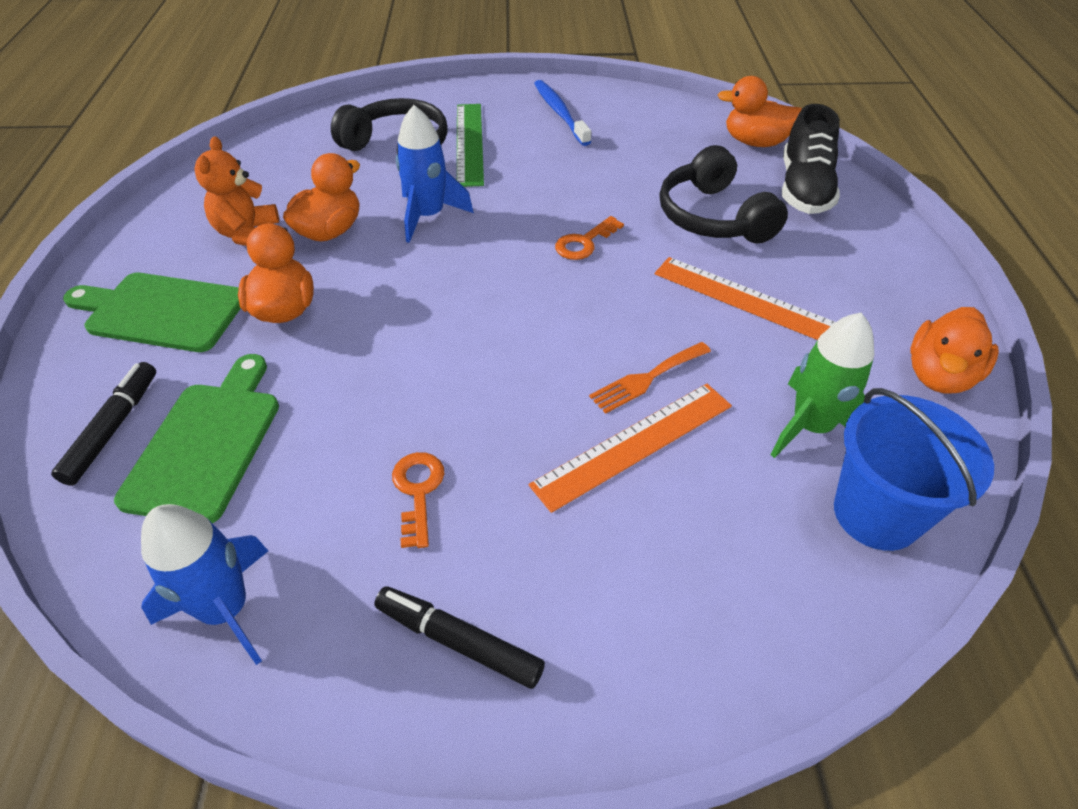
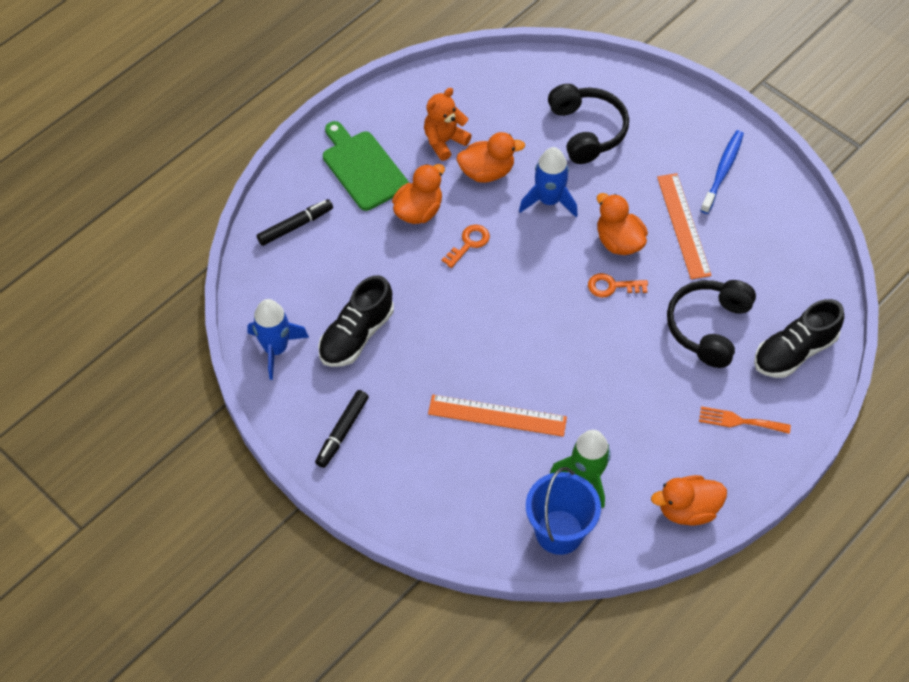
camera: 45 degrees right, 10 degrees up
green cutting board [114,354,279,523] -> none
black marker [374,586,545,689] -> black marker turned 135 degrees counterclockwise [315,390,369,468]
orange key [392,452,444,548] -> orange key moved to [442,225,490,268]
green ruler [457,104,484,187] -> none
orange fork [589,342,711,414] -> orange fork moved to [699,406,791,434]
orange ruler [655,257,836,340] -> orange ruler moved to [657,173,712,279]
orange duck [718,76,802,147] -> orange duck moved to [597,193,648,255]
none -> black shoe [318,275,394,367]

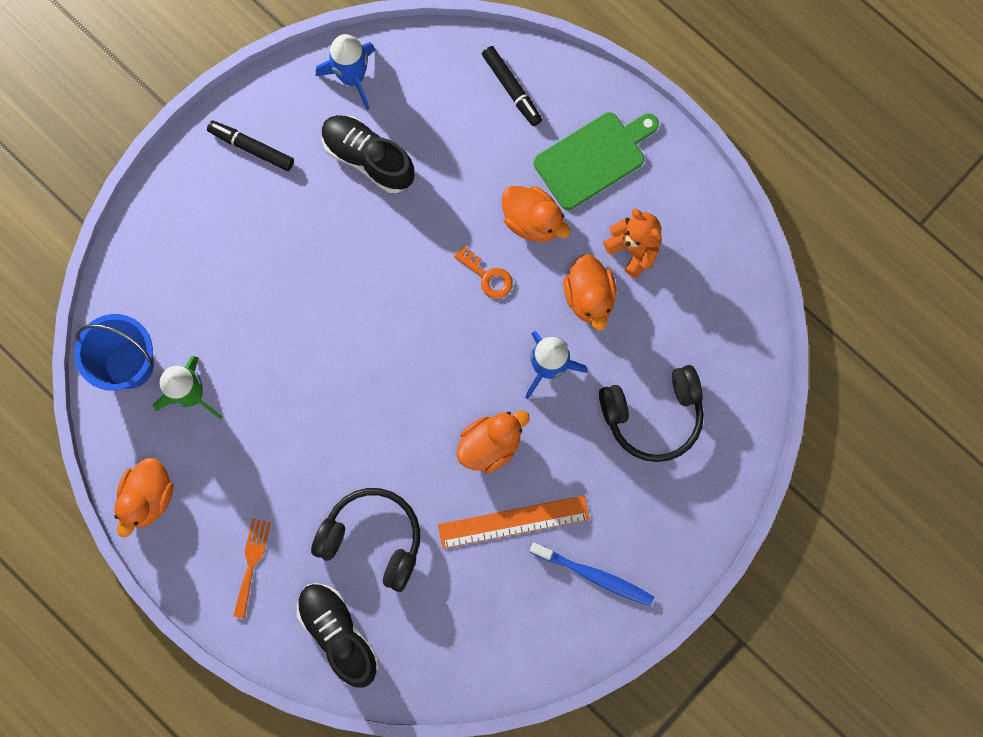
camera: 90 degrees right, 20 degrees up
orange ruler [428,395,567,437] -> none
orange key [588,273,648,298] -> none
orange duck [651,475,727,525] -> orange duck turned 150 degrees counterclockwise [114,458,173,537]

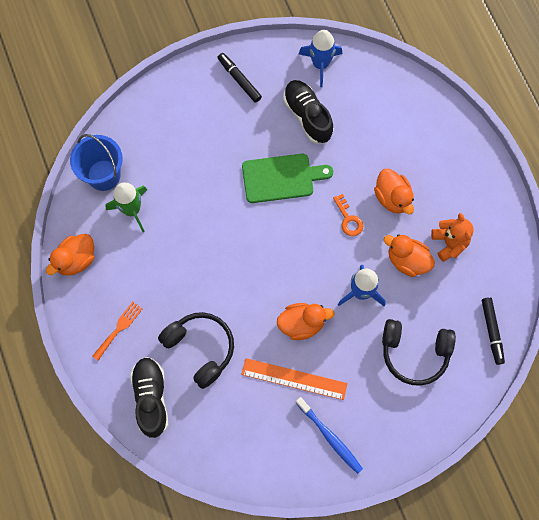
camera: 25 degrees right, 5 degrees down
black marker [482,46,542,126] -> black marker moved to [482,297,505,365]
green cutting board [534,112,659,210] -> green cutting board moved to [242,154,333,203]
orange duck [563,254,617,331] -> orange duck turned 105 degrees clockwise [384,234,435,277]

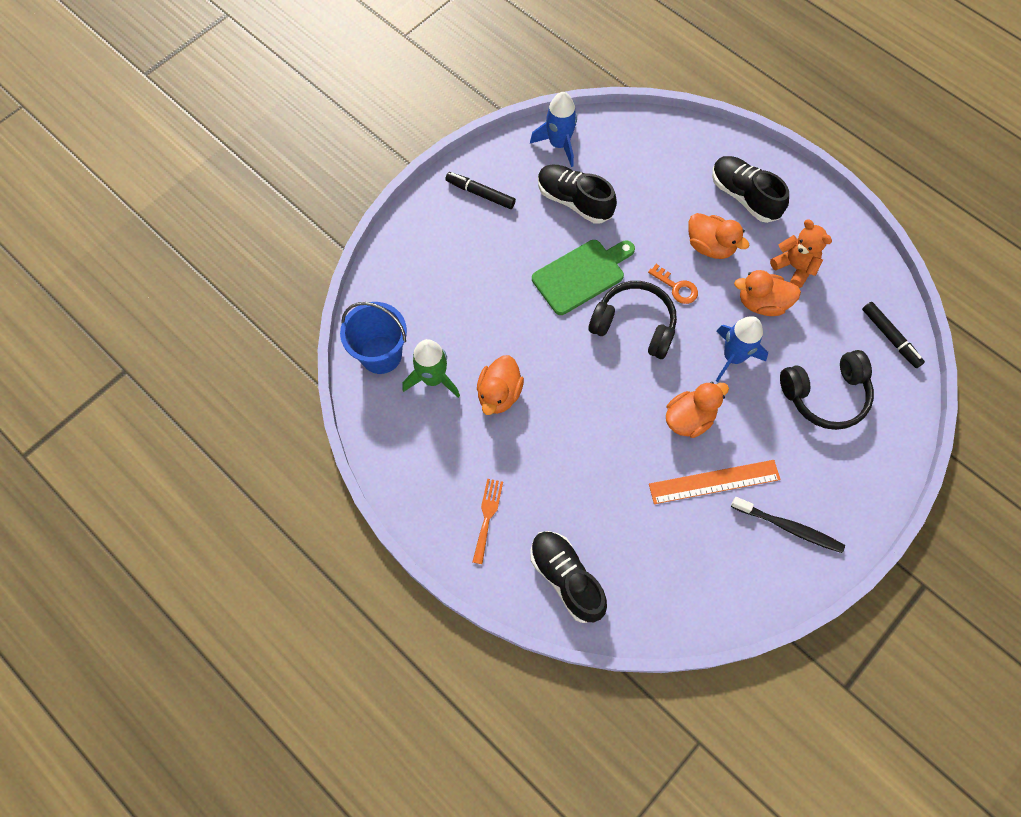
camera: 25 degrees left, 5 degrees down
orange duck [46,234,95,276] -> orange duck moved to [477,355,524,415]
black headphones [158,312,234,389] -> black headphones moved to [588,281,677,359]
blue toothbrush [296,397,363,474] -> black toothbrush [731,497,845,553]
none -> black shoe [712,156,789,223]

